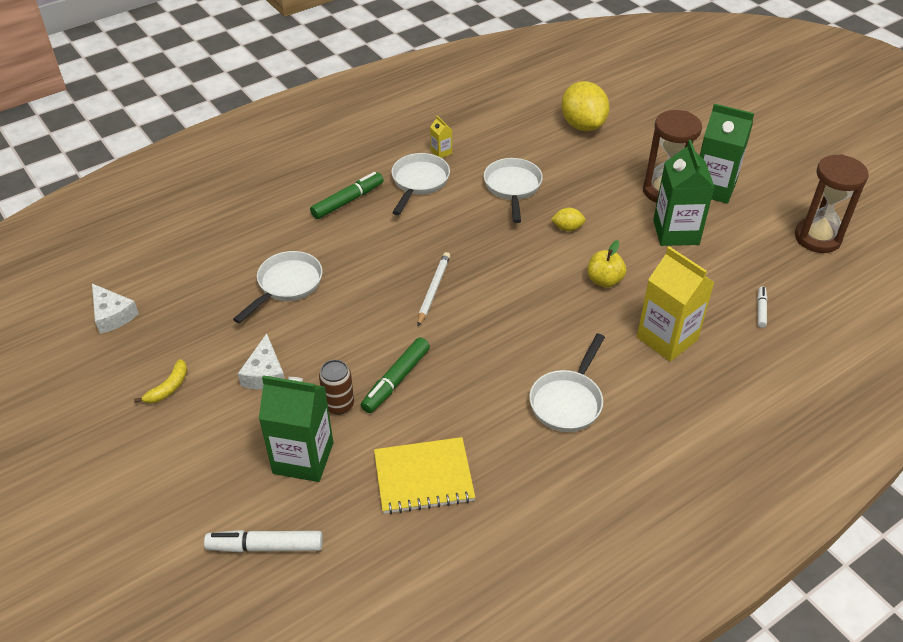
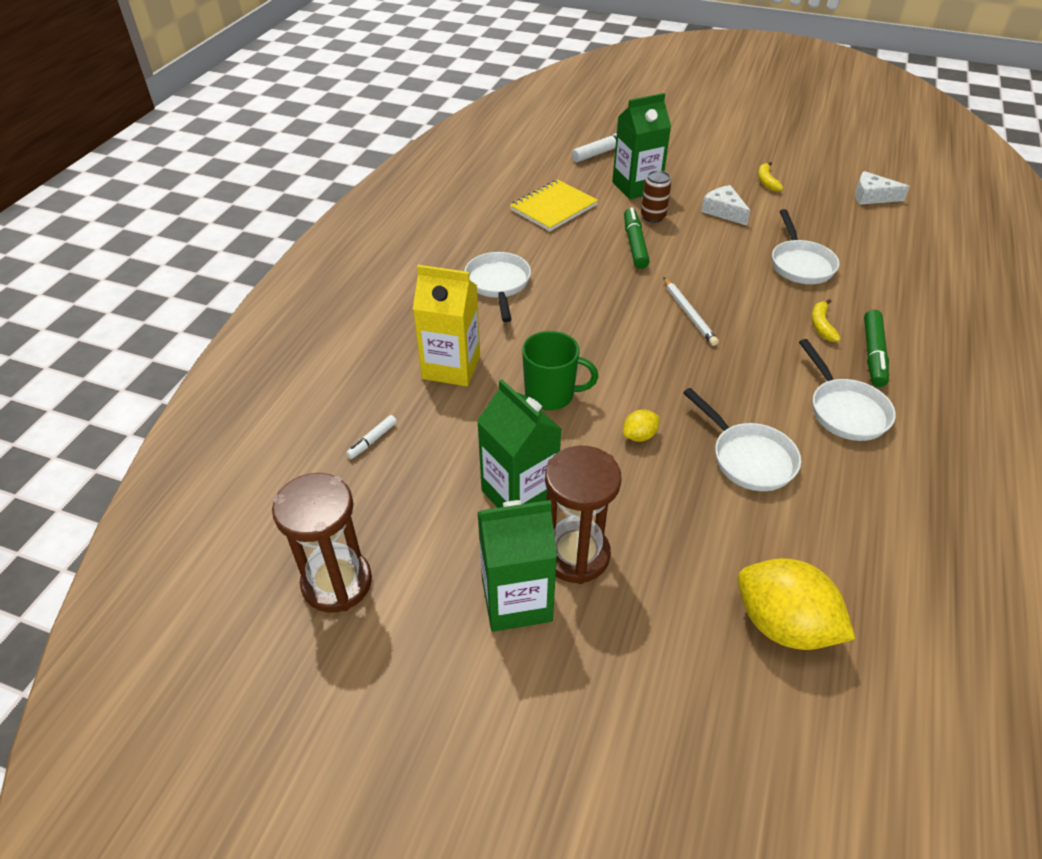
camera: 145 degrees right, 0 degrees up
yellow carton [430,116,452,158] -> none
yellow apple [587,240,626,288] -> green mug [522,331,598,410]
white marker [757,286,767,328] -> white marker turned 60 degrees clockwise [346,415,397,459]
none -> yellow banana [811,299,841,342]

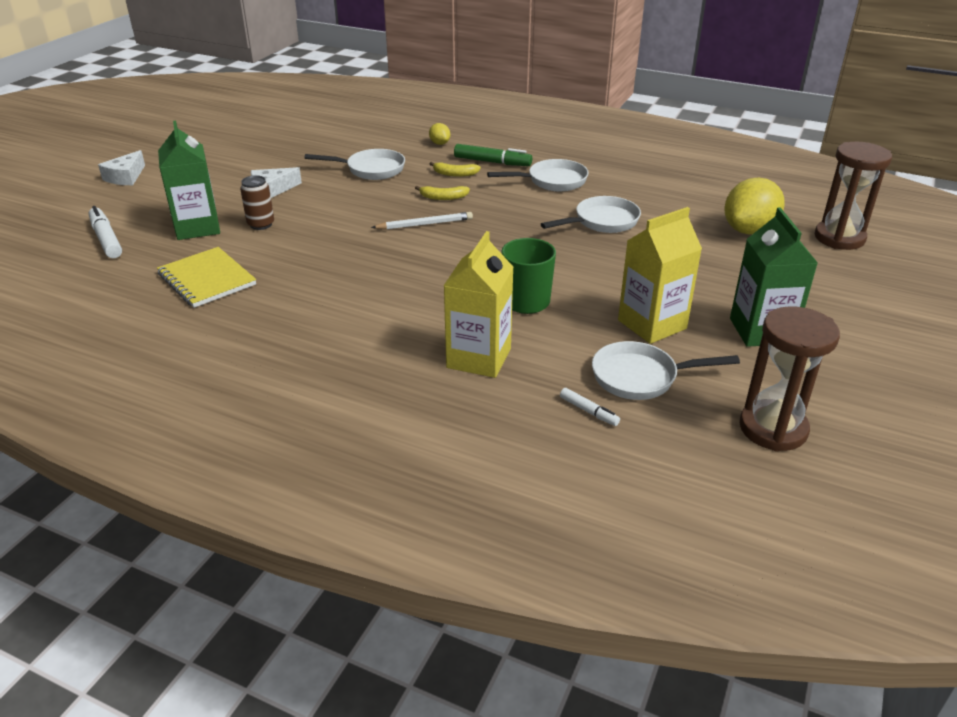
camera: 85 degrees left, 10 degrees down
white pan [464,252,531,322] -> white pan moved to [592,341,740,400]
green carton [477,379,562,508] -> yellow carton [618,207,702,344]
brown hourglass [545,446,622,584] -> brown hourglass moved to [815,142,892,250]
yellow lemon [623,410,659,442] -> yellow lemon moved to [429,123,450,145]
green marker [624,207,650,269] -> none
yellow banana [758,162,783,192] -> yellow banana moved to [415,186,470,200]
white cheese [855,171,910,205] -> white cheese moved to [98,150,145,185]

